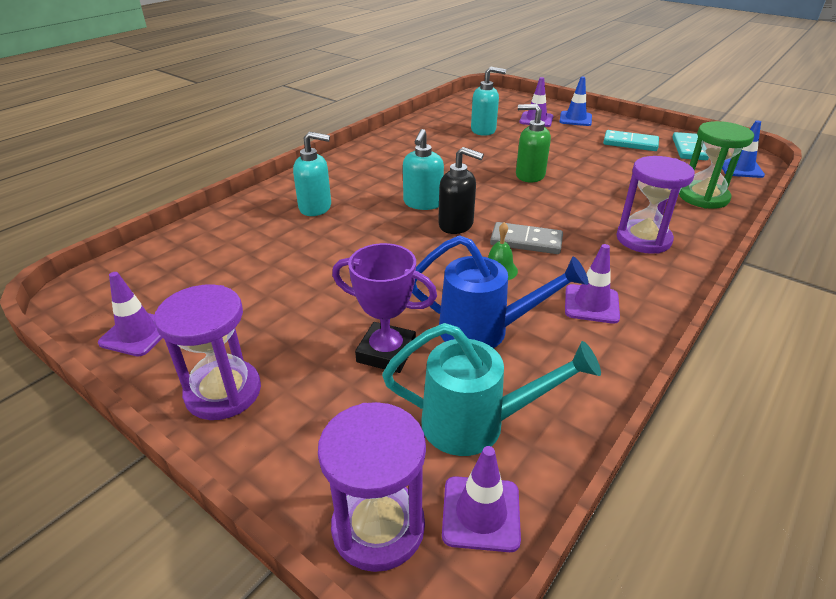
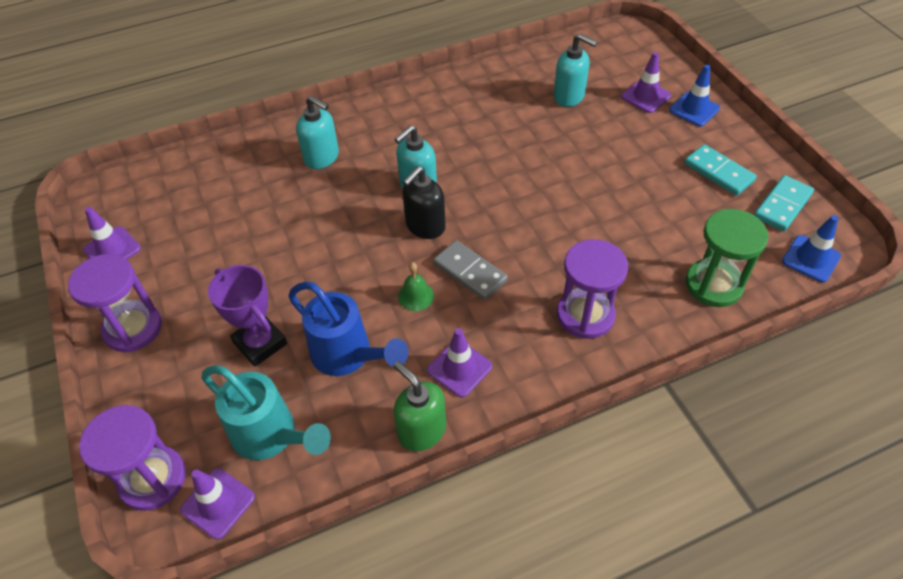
camera: 30 degrees right, 15 degrees up
black soap dispenser [438,147,484,234] -> black soap dispenser turned 75 degrees clockwise [403,166,445,239]
green soap dispenser [516,104,551,183] -> green soap dispenser moved to [393,361,446,451]

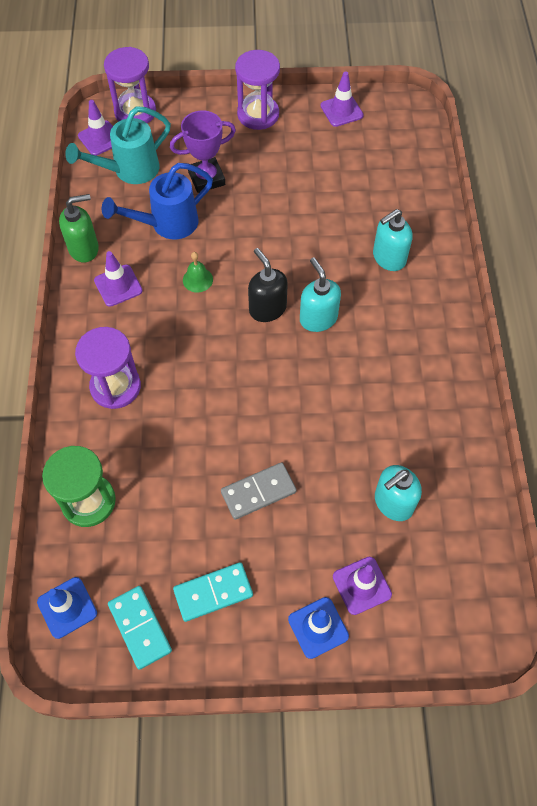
camera: 110 degrees right, 10 degrees up
grey domino [433,240,508,300] -> grey domino moved to [221,462,297,520]

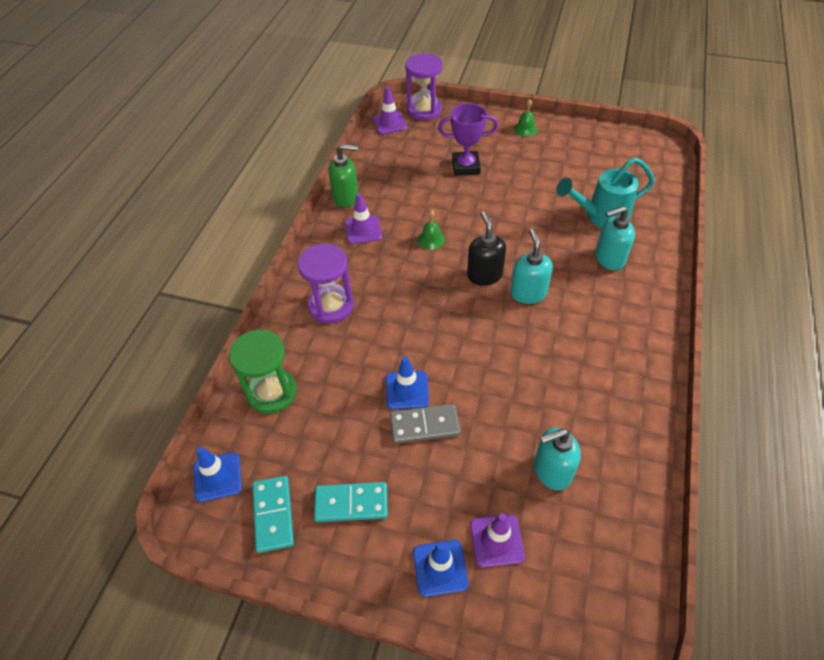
camera: 20 degrees right, 10 degrees down
turquoise watering can [65,106,171,184] -> turquoise watering can moved to [556,157,655,228]
blue watering can [102,163,213,239] -> none
purple hourglass [235,50,280,130] -> green bell [514,99,537,137]
purple traffic cone [320,71,364,127] -> none
none -> blue traffic cone [386,356,429,410]

